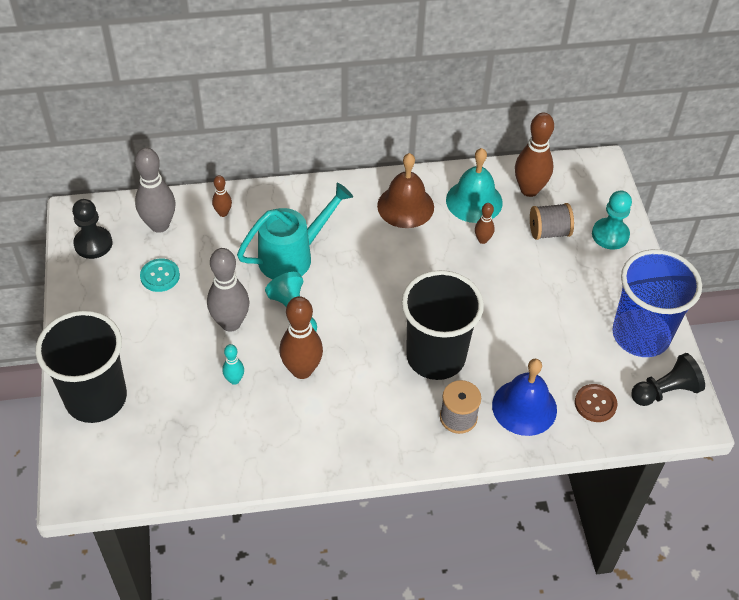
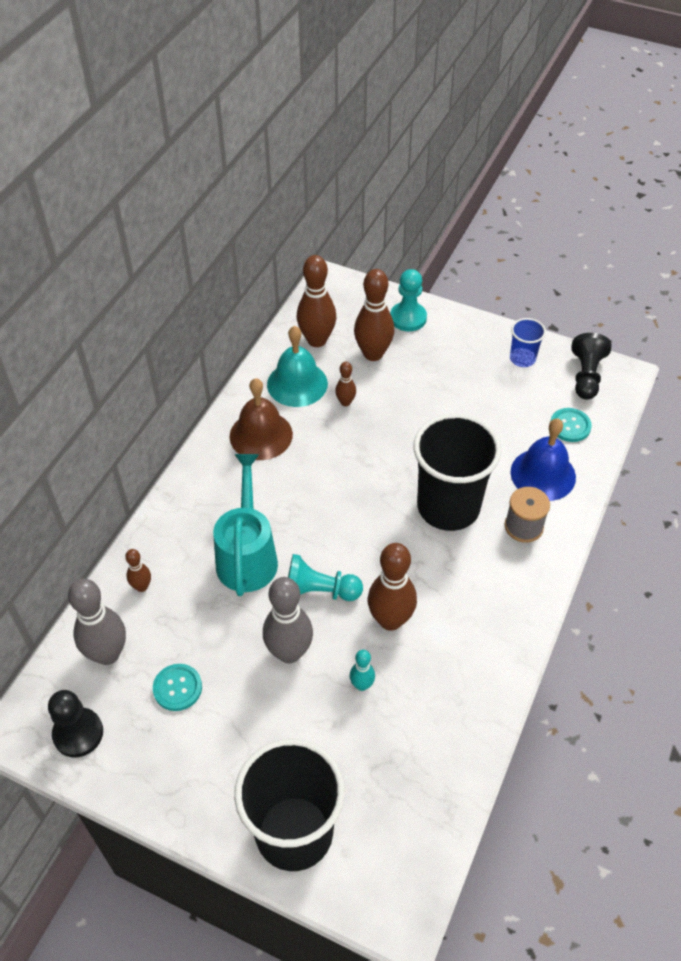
camera: 55 degrees left, 0 degrees up
grey spool [530,203,574,240] -> brown bowling pin [354,269,394,361]
brown button [575,384,618,422] -> turquoise button [550,408,592,442]
blue cup [612,249,702,357] -> blue cup [510,318,546,367], size x0.46

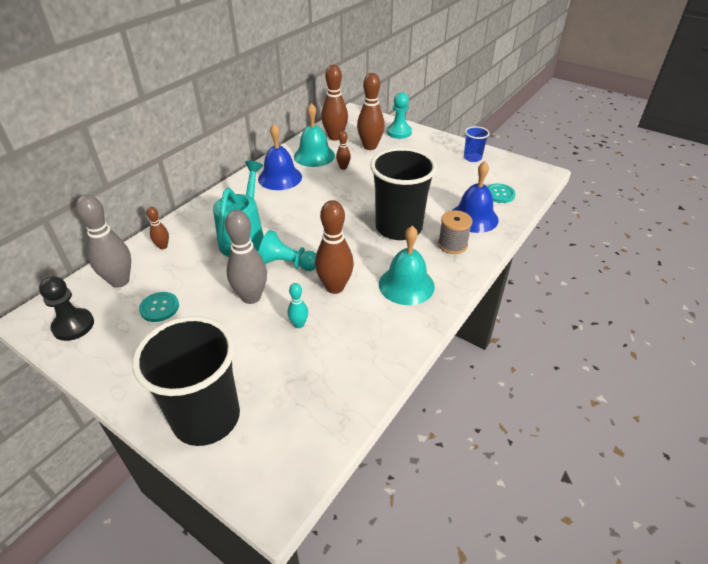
camera: 10 degrees right, 10 degrees down
brown bell [229,378,293,460] -> blue bell [258,124,302,190]
black pawn [571,333,611,399] -> none
none -> turquoise bell [379,226,435,305]

